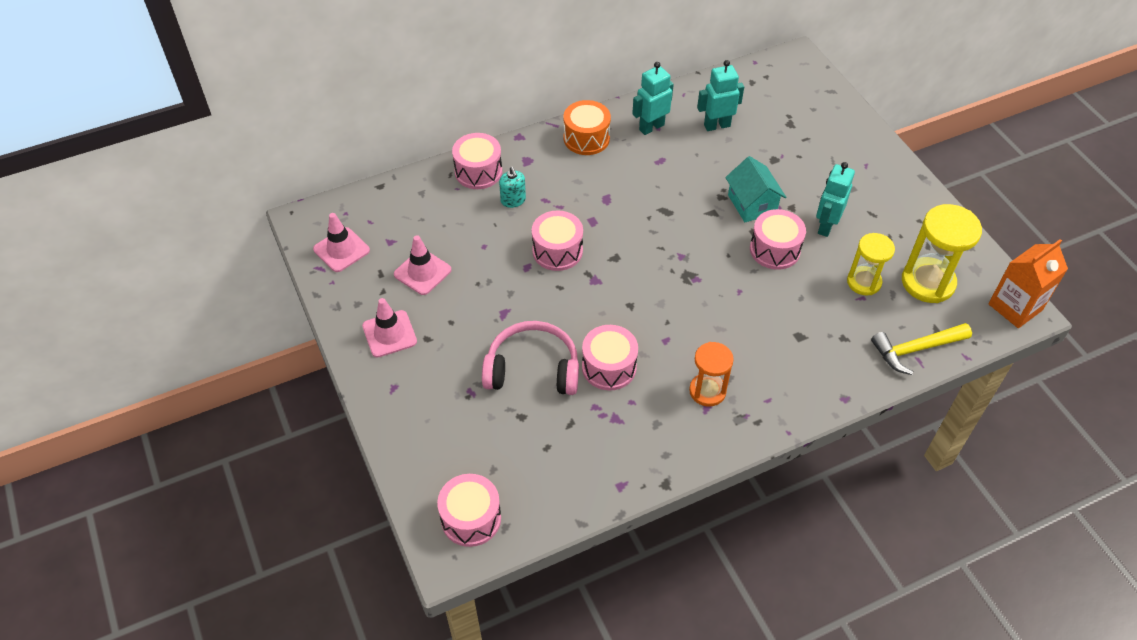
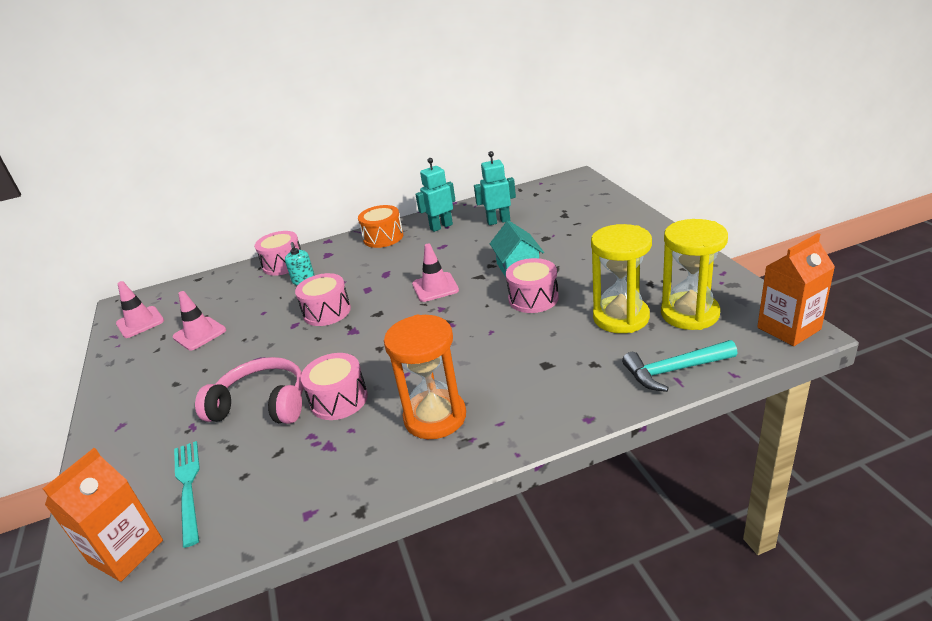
camera: 10 degrees right, 20 degrees down
pink traffic cone [362,298,417,358] -> pink traffic cone moved to [412,244,459,302]
pink drum [437,474,501,547] -> orange carton [43,448,163,582]
orange hourglass [689,342,734,407] -> orange hourglass [384,315,466,439], size x1.55
turquoise robot [816,162,855,237] -> none
yellow hourglass [847,233,895,296] -> yellow hourglass [591,224,652,333], size x1.55
yellow hammer [871,323,972,375] -> turquoise hammer [622,340,738,392]
none -> turquoise fork [174,441,200,548]

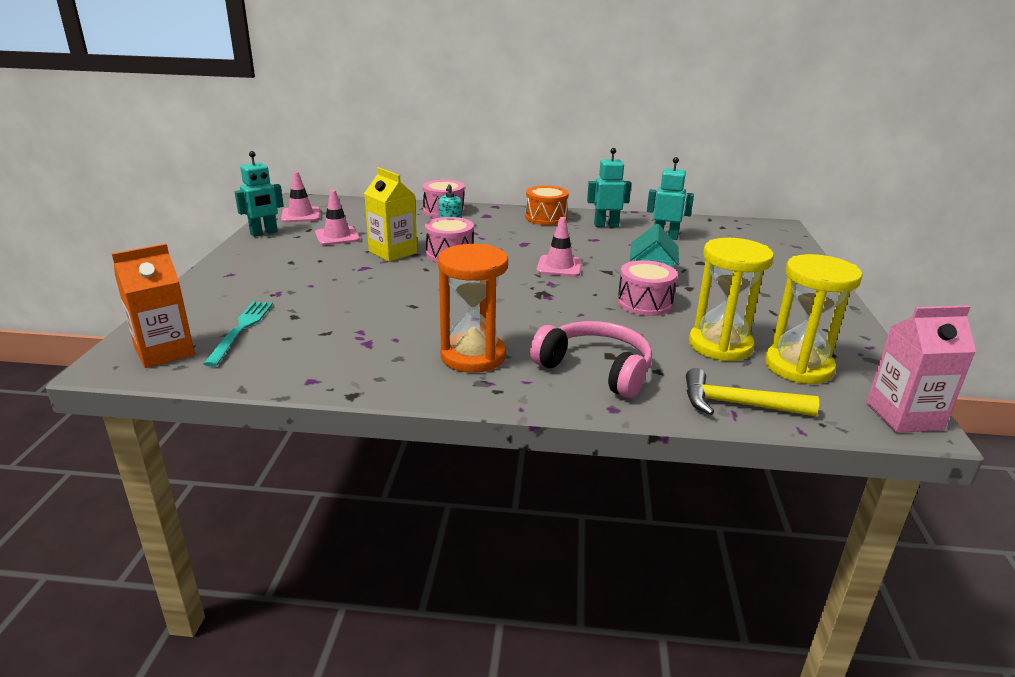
camera: 20 degrees right, 5 degrees down
pink headphones [195,357,304,424] -> pink headphones moved to [530,321,652,398]
pink drum [301,353,368,420] -> none
turquoise hammer [622,340,738,392] -> yellow hammer [686,368,819,416]
orange carton [757,233,835,346] -> pink carton [867,306,976,433]
none -> turquoise robot [235,151,284,237]
none -> yellow carton [364,167,417,262]

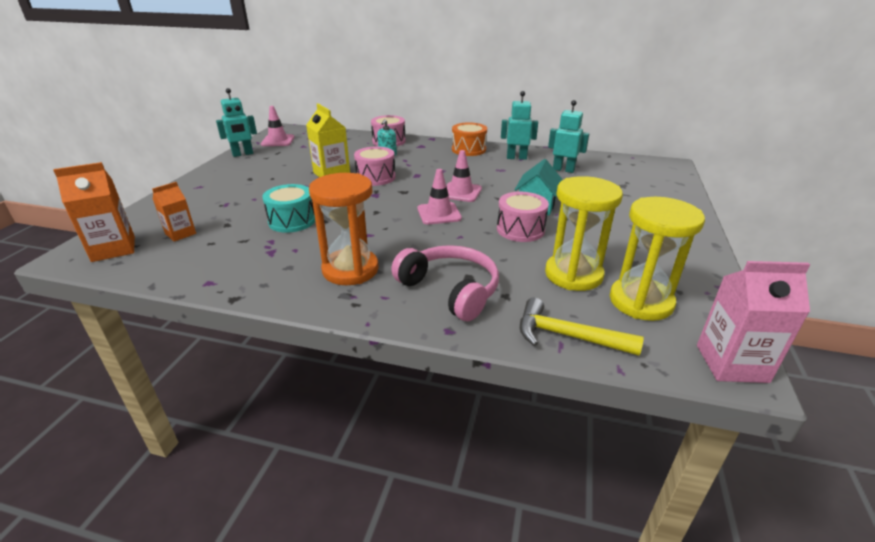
camera: 10 degrees right, 5 degrees up
turquoise fork [203,302,273,367] -> orange carton [152,182,196,242]
pink traffic cone [315,190,360,245] -> pink traffic cone moved to [418,169,462,225]
none -> turquoise drum [262,184,315,233]

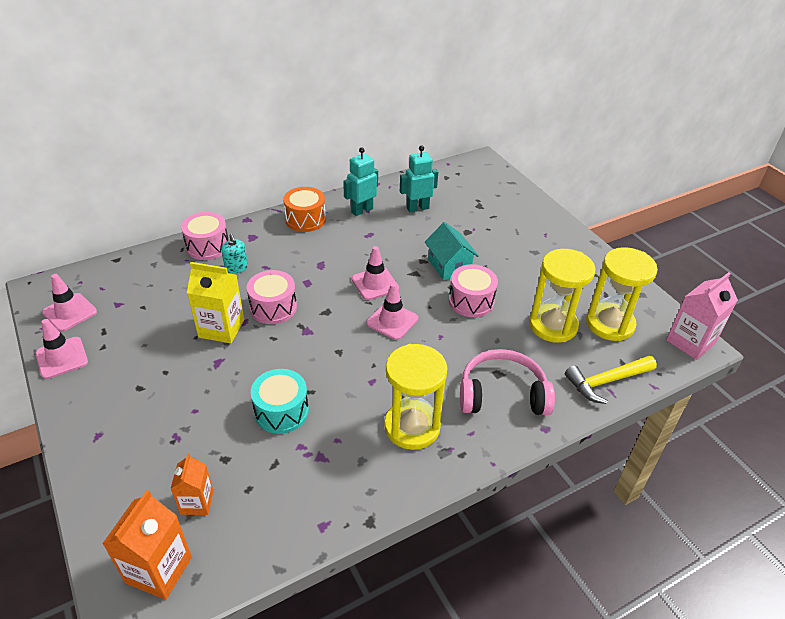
camera: 45 degrees left, 10 degrees up
turquoise robot [216,88,257,157] -> pink traffic cone [35,319,88,379]
orange hourglass [309,173,379,285] -> yellow hourglass [384,344,447,450]

